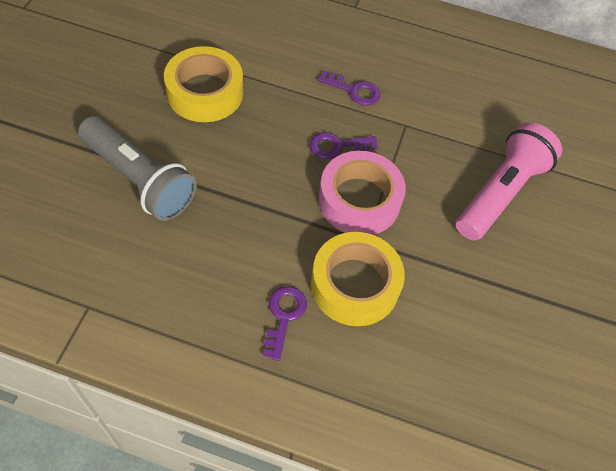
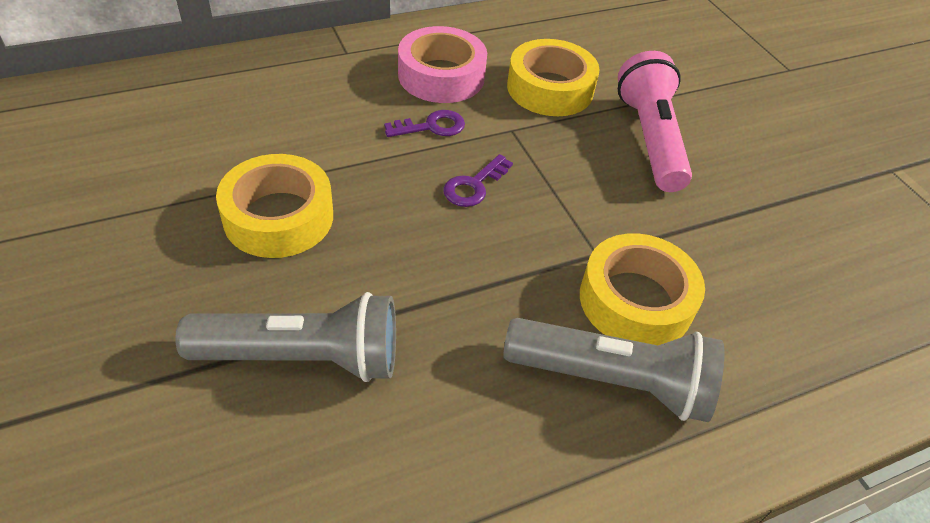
camera: 40 degrees left, 10 degrees down
purple key [263,286,307,361] -> grey flashlight [503,318,724,422]
pink tape [319,151,406,235] -> pink tape moved to [398,26,487,103]
none -> yellow tape [507,39,600,116]

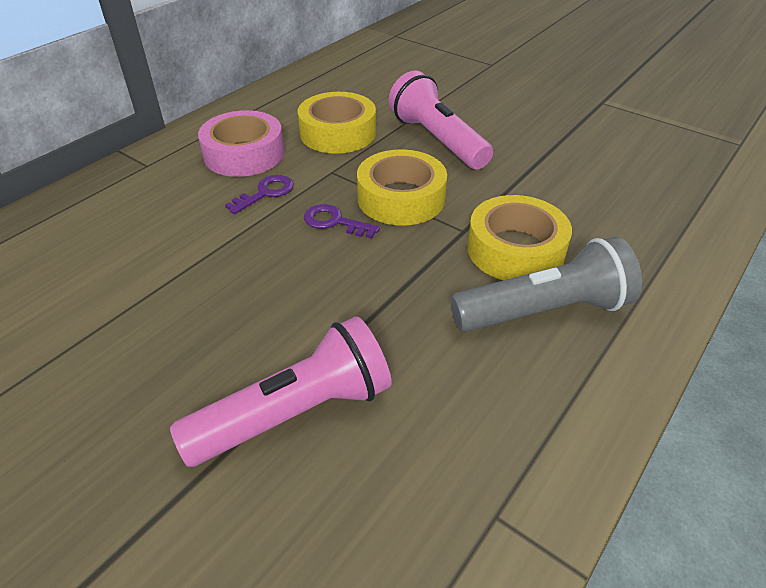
camera: 25 degrees left, 5 degrees down
grey flashlight [175,292,396,382] -> pink flashlight [170,316,392,467]
yellow tape [216,154,333,258] -> yellow tape moved to [357,149,447,226]
purple key [443,154,513,207] -> purple key turned 105 degrees clockwise [304,204,380,239]

